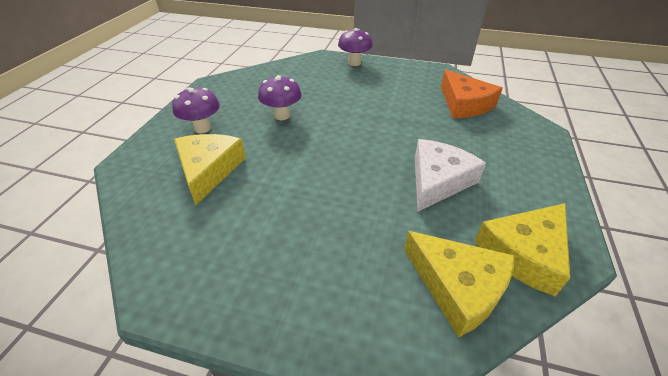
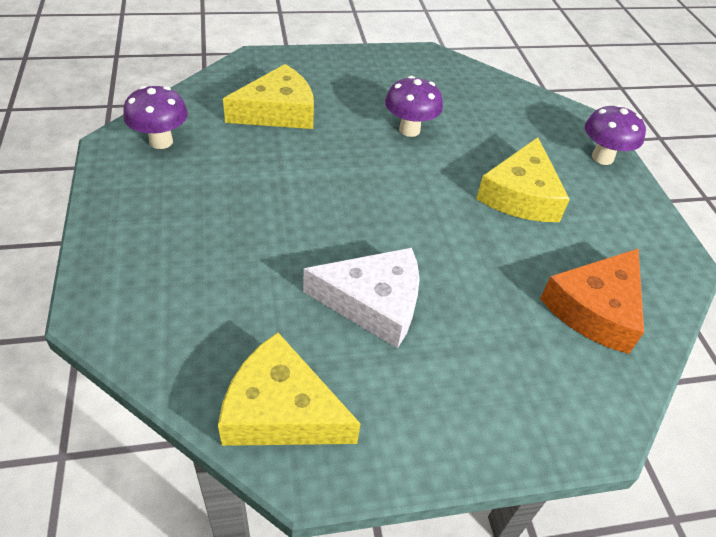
camera: 60 degrees right, 5 degrees up
purple mushroom [172,87,220,133] -> purple mushroom moved to [123,86,188,149]
yellow cheese [404,231,515,338] -> yellow cheese moved to [476,137,570,222]

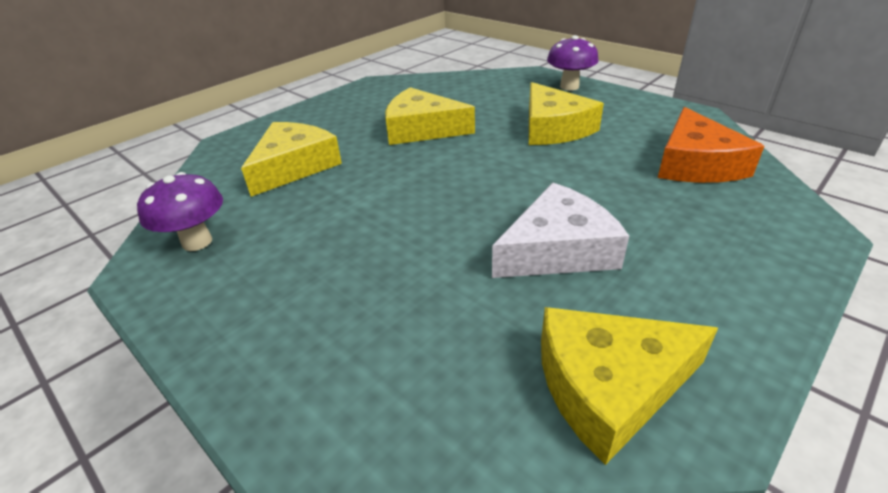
camera: 30 degrees left, 10 degrees down
purple mushroom [385,76,443,137] -> yellow cheese [385,87,475,145]

